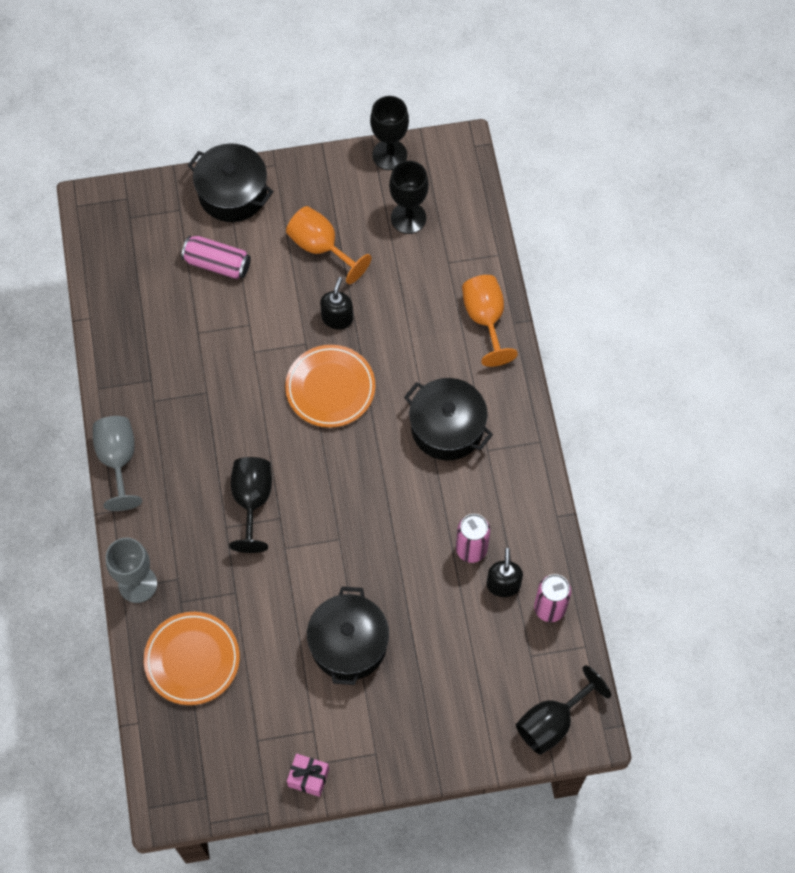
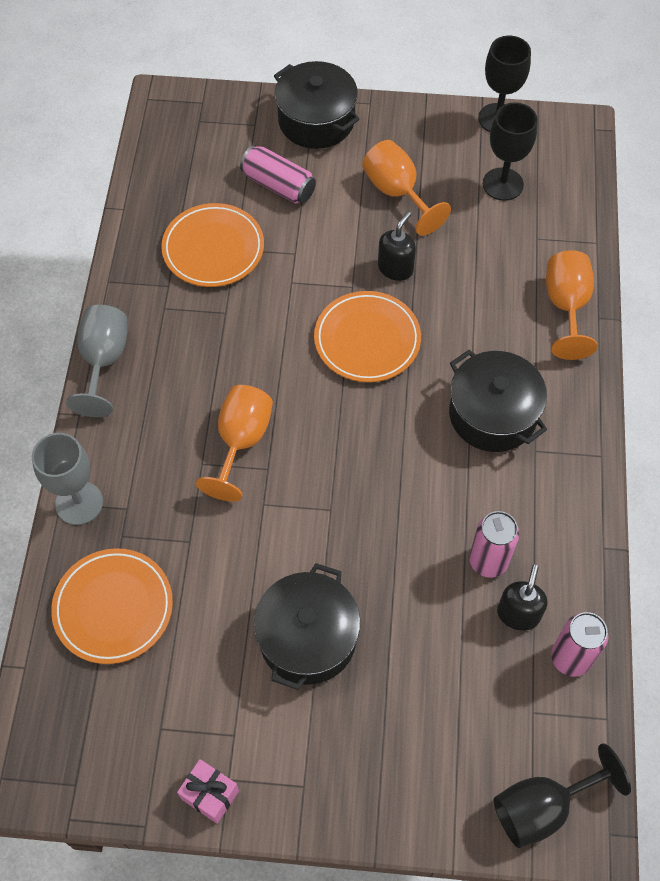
camera: 15 degrees right, 5 degrees down
black goblet [229,457,272,553] -> orange goblet [196,385,273,502]
none -> orange plate [161,203,264,287]

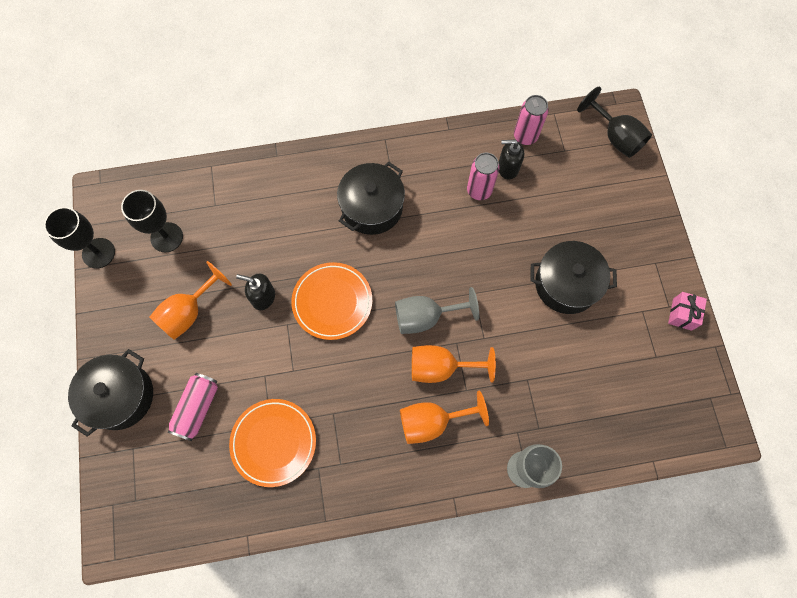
camera: 105 degrees left, 10 degrees up
orange plate [51,548,173,664] -> none
grey goblet [66,305,127,417] -> grey goblet moved to [395,287,479,334]
orange goblet [546,250,597,360] -> orange goblet moved to [400,391,489,444]

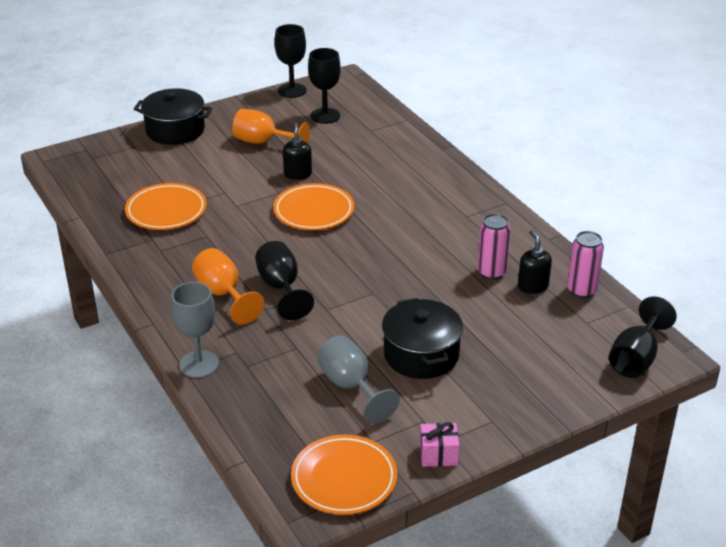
camera: 70 degrees right, 35 degrees down
pink can [168,373,218,441] -> none
black pot [337,162,405,235] -> none
grey goblet [395,287,479,334] -> grey goblet moved to [317,336,400,424]
orange goblet [412,345,496,383] -> black goblet [255,241,314,320]
none -> orange plate [291,435,397,515]

